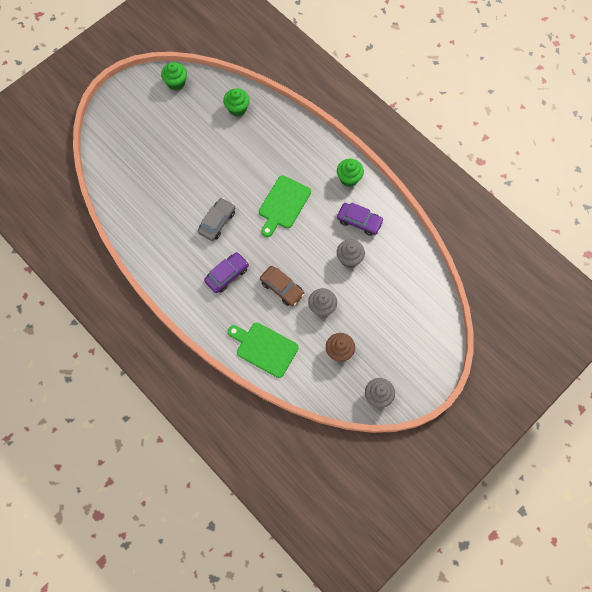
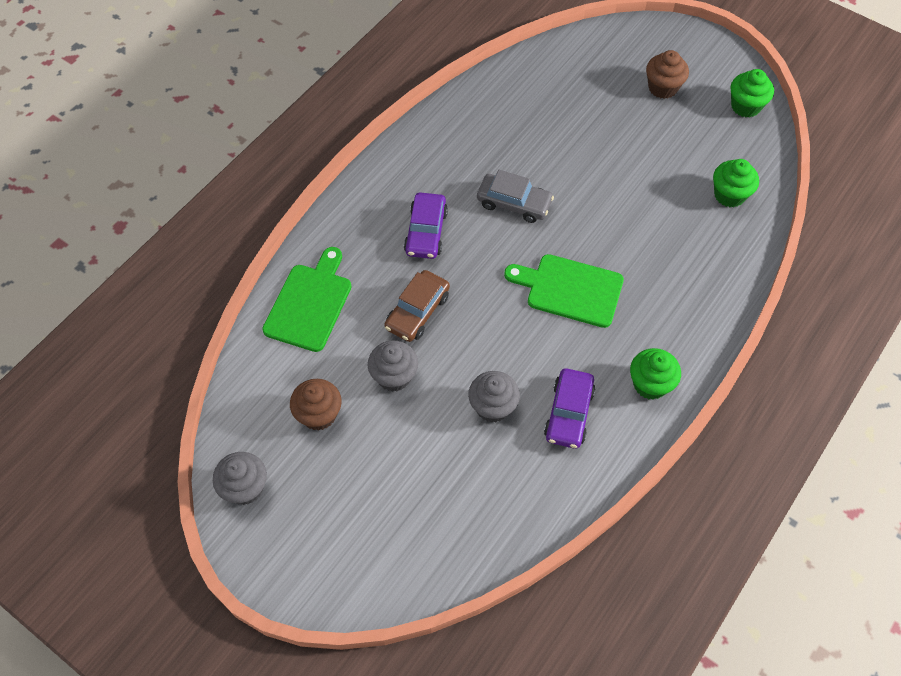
camera: 80 degrees right, 10 degrees down
purple car [204,252,249,293] -> purple car turned 60 degrees clockwise [404,192,448,259]
none -> brown cupcake [646,50,689,99]

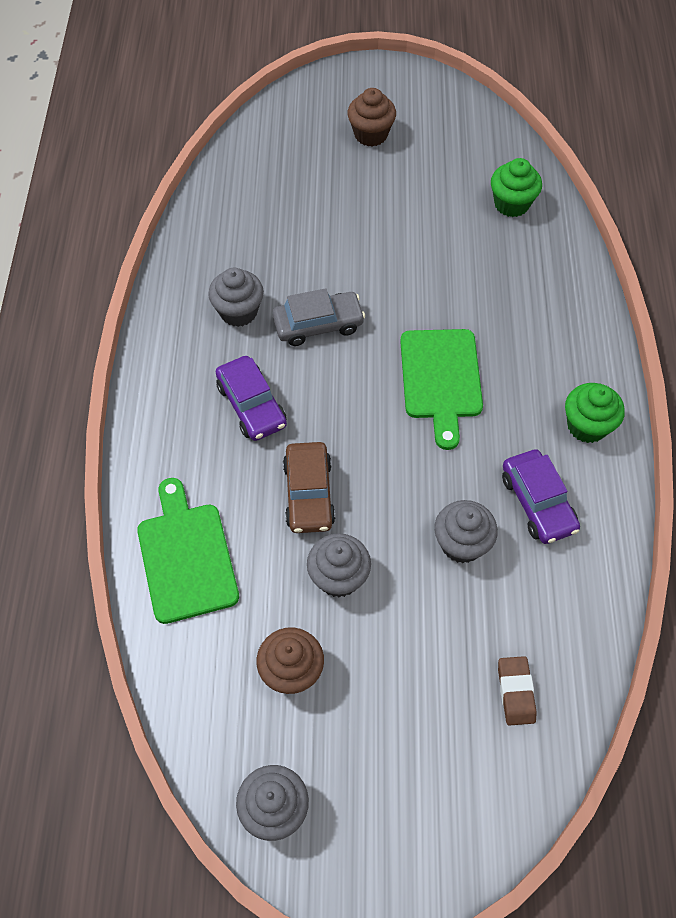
camera: 35 degrees left, 0 degrees up
green cutting board [504,254,624,328] -> green cutting board turned 75 degrees counterclockwise [400,329,483,450]
green cupcake [731,69,774,118] -> none
none -> grey cupcake [208,268,264,327]
none -> brown eraser [498,656,537,726]

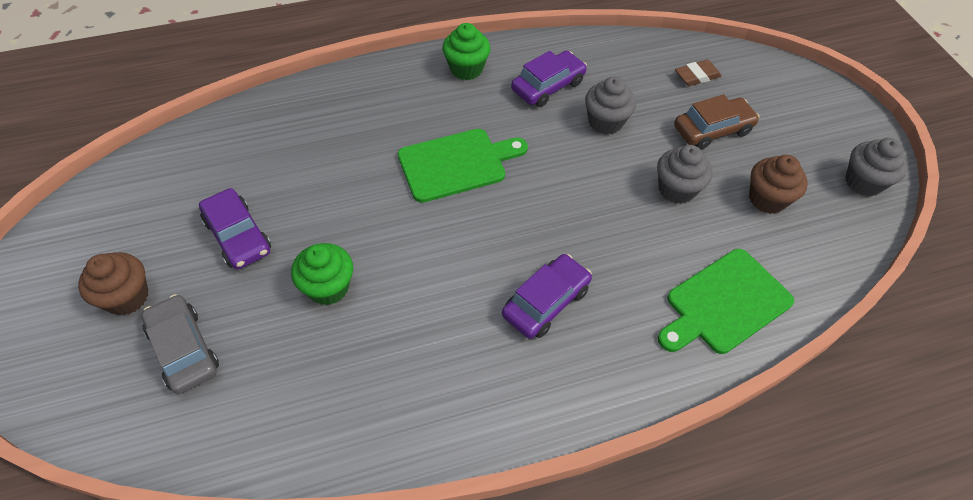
camera: 110 degrees left, 5 degrees down
grey cupcake [208,268,264,327] -> none
grey car [272,288,365,346] -> grey car moved to [141,294,219,394]
brown car [283,442,335,533] -> brown car moved to [674,94,760,150]
green cupcake [491,158,542,217] -> green cupcake moved to [291,243,353,305]
none -> purple car [199,188,271,269]

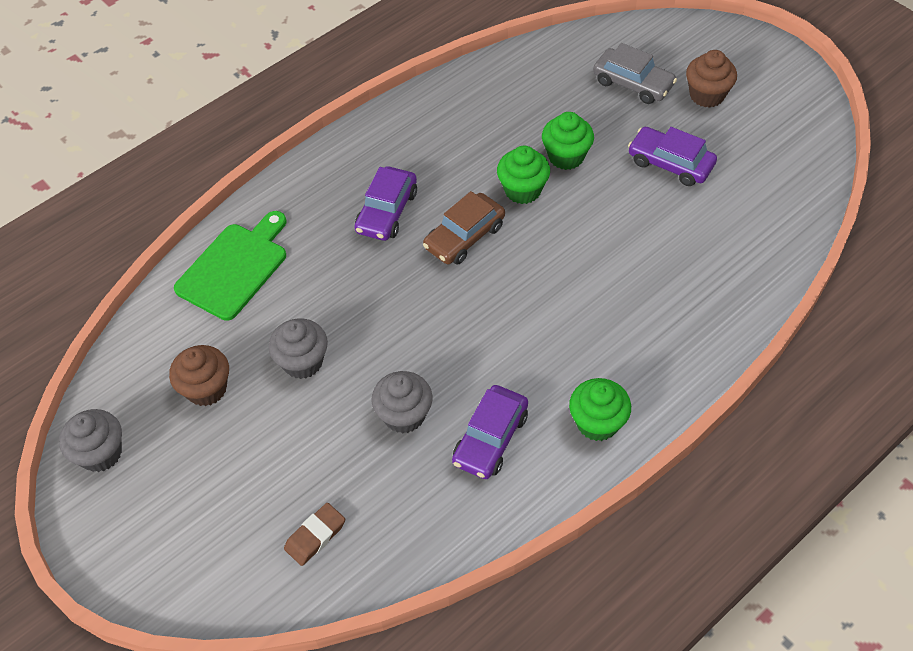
camera: 160 degrees right, 0 degrees up
green cutting board [398,129,528,203] -> none
brown car [674,94,760,150] -> brown car moved to [423,191,505,265]
none -> green cupcake [497,146,550,204]

